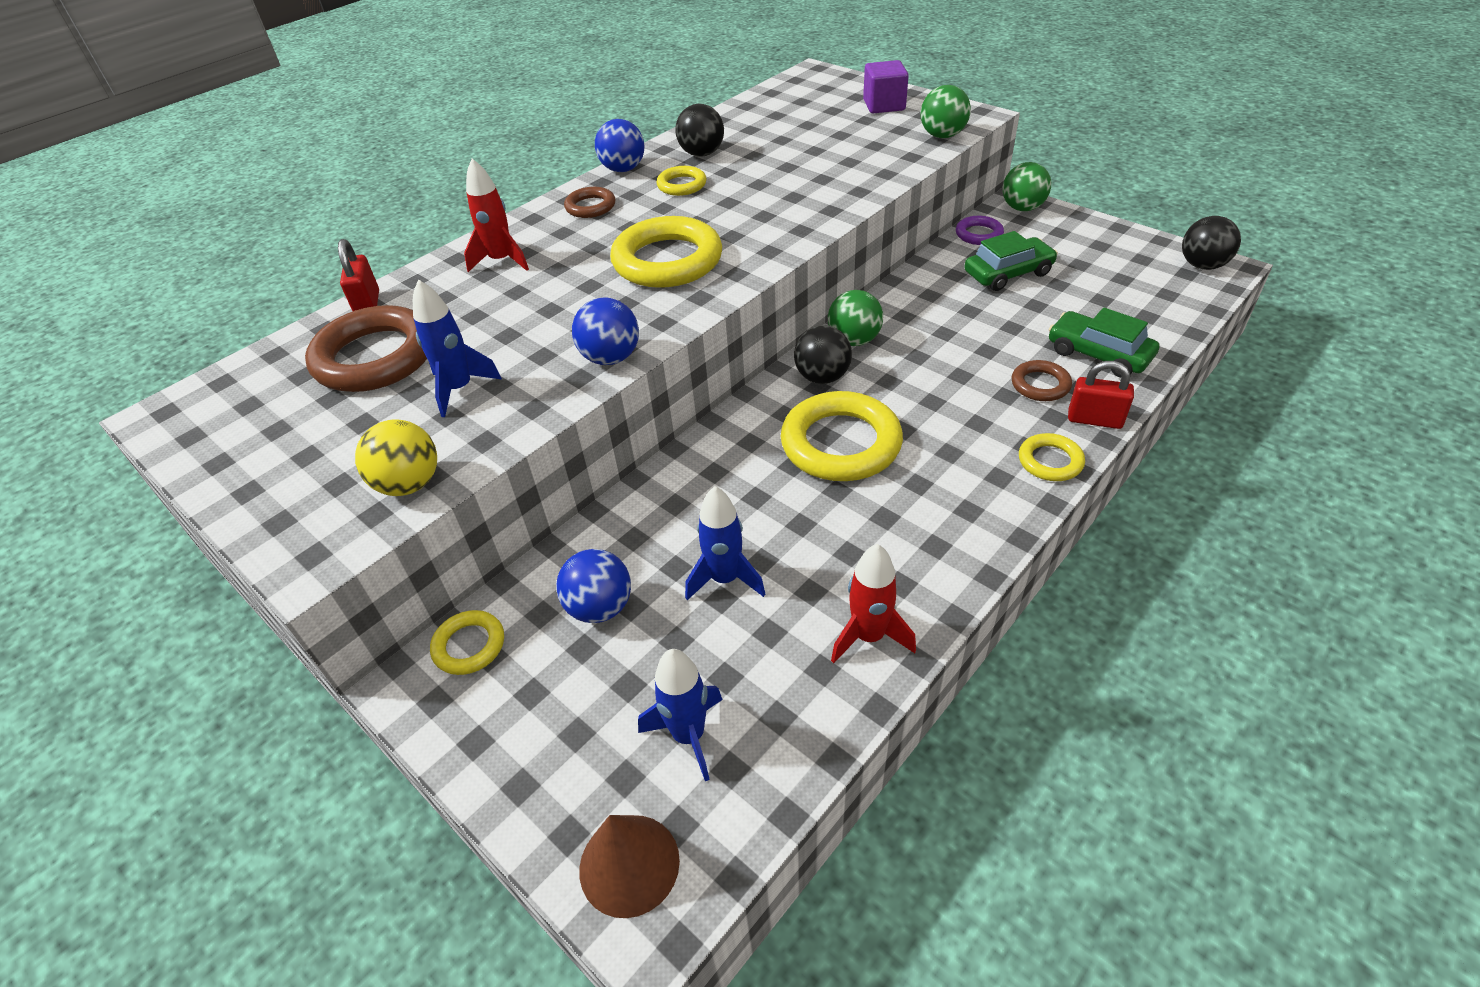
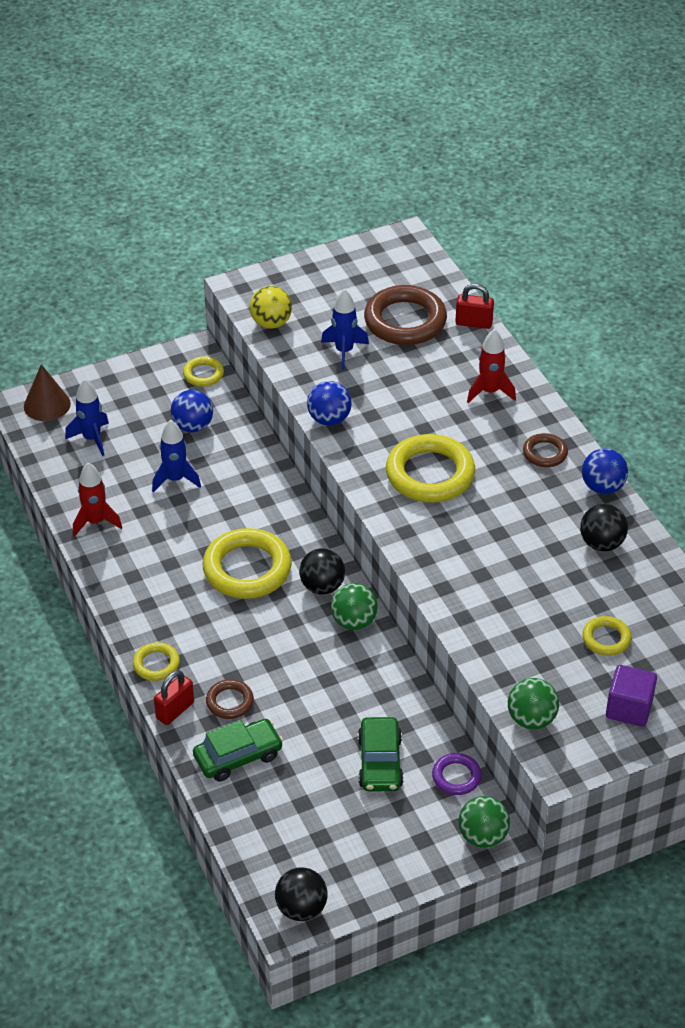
camera: 110 degrees right, 0 degrees up
yellow ring [656,166,706,196] -> yellow ring moved to [582,616,631,656]

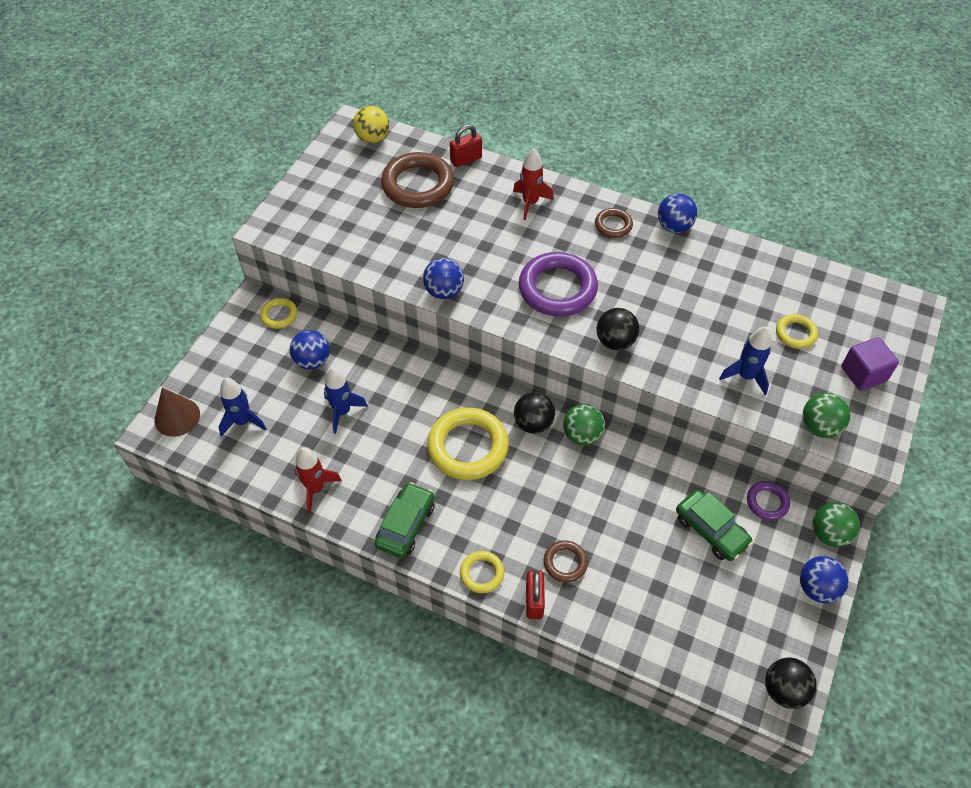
camera: 40 degrees left, 10 degrees up
green car [193,719,283,782] -> green car moved to [375,482,435,558]
yellow ball [250,286,292,329] -> yellow ball moved to [353,106,389,143]
blue rocket [321,289,369,370] -> blue rocket moved to [719,327,772,395]
yellow ring [386,434,475,502] -> purple ring [519,252,598,317]
black ball [580,504,628,551] -> black ball moved to [596,308,639,350]
none -> blue ball [800,556,849,603]

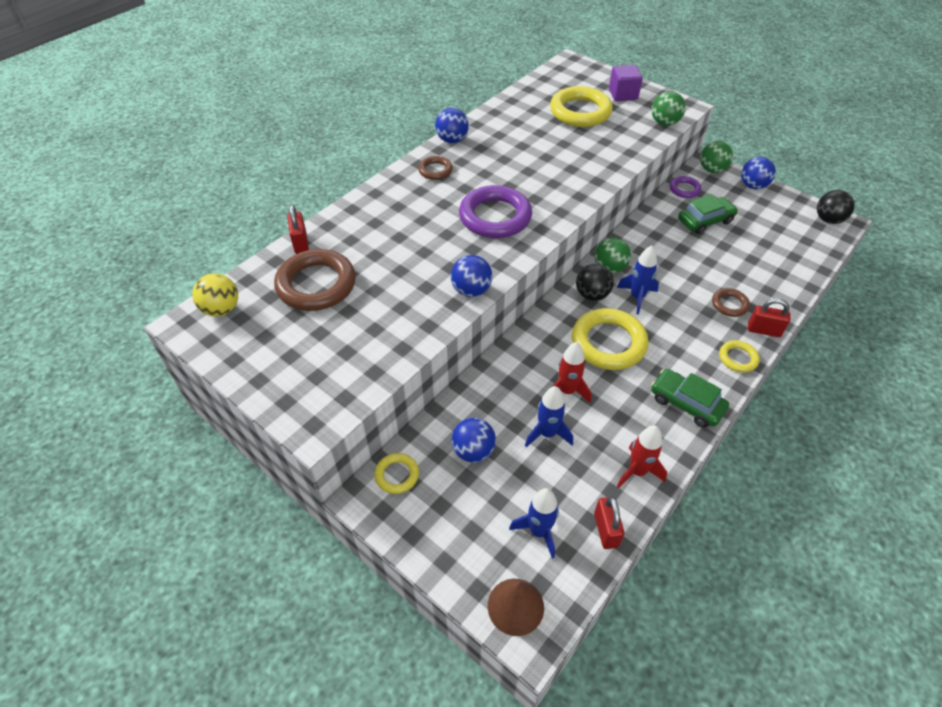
camera: 75 degrees left, 5 degrees down
red rocket [513,148,554,220] -> red rocket moved to [552,342,592,403]
black ball [596,308,639,350] -> none
blue rocket [719,327,772,395] -> blue rocket moved to [617,246,659,314]
yellow ring [776,314,818,349] -> yellow ring [550,86,613,127], size x1.97
none -> red padlock [594,496,625,549]

